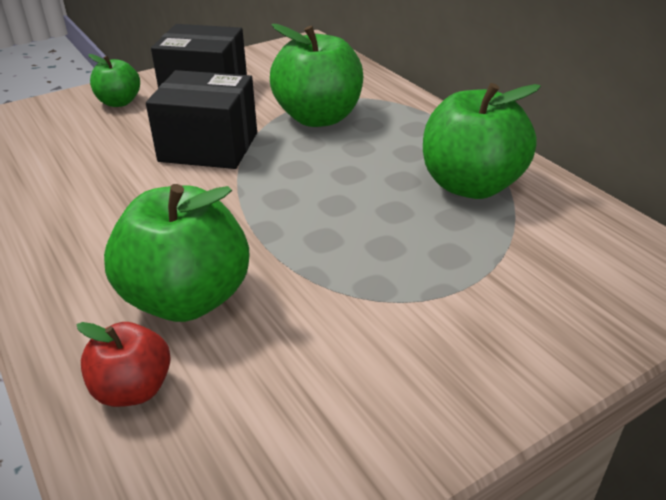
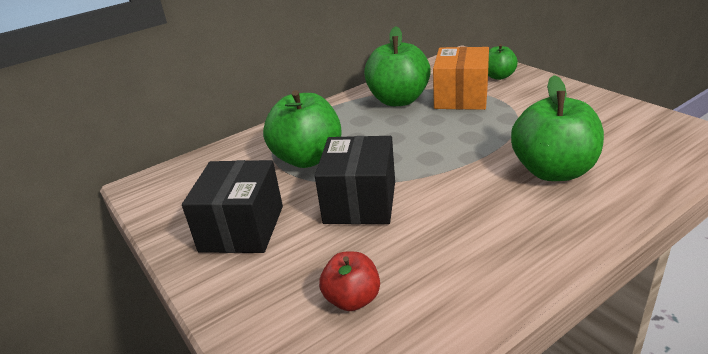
camera: 90 degrees left, 5 degrees down
red apple [77,322,171,407] -> red apple moved to [319,252,380,311]
green apple [88,54,140,107] -> green apple moved to [488,44,518,80]
none -> orange box [433,47,489,110]

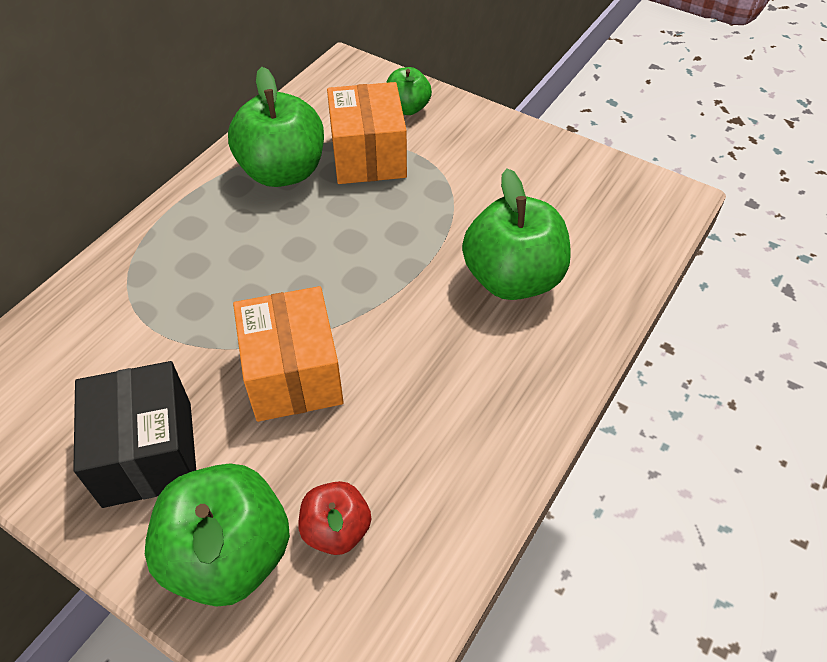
camera: 25 degrees left, 20 degrees up
green apple [263,90,342,168] -> green apple moved to [145,463,290,607]
black box [315,136,395,224] -> orange box [233,286,344,422]

